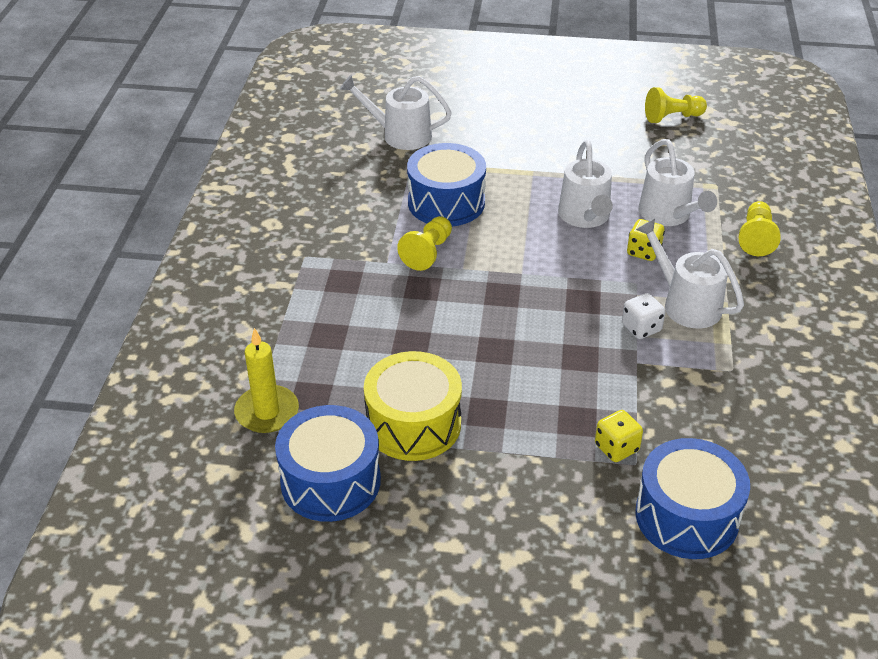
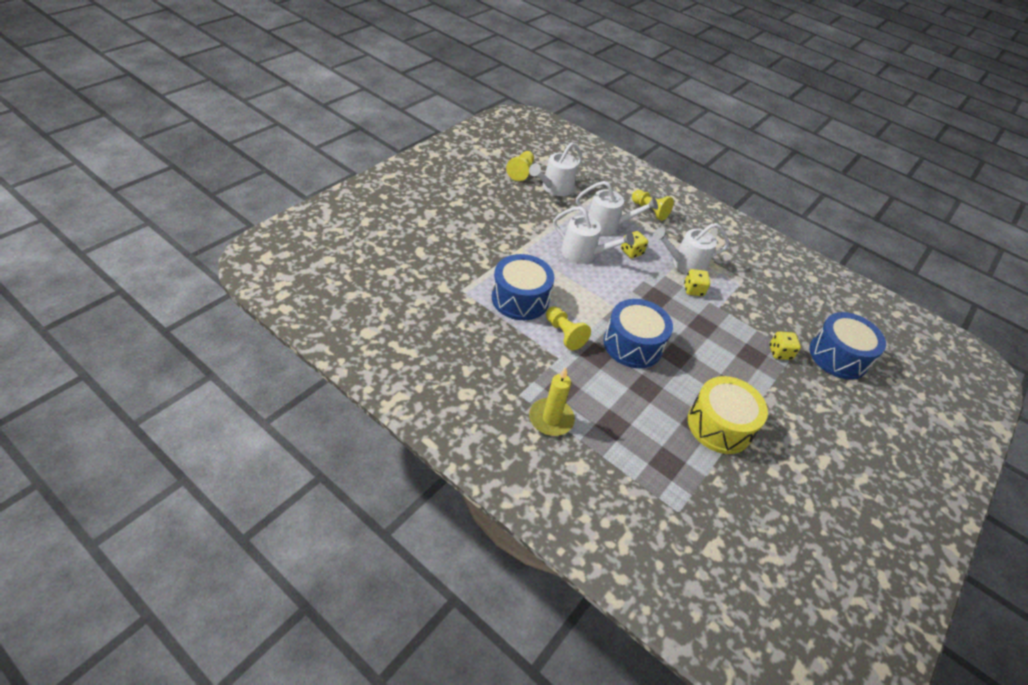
camera: 65 degrees left, 5 degrees up
yellow candle [234,328,299,433] -> yellow candle moved to [529,367,575,436]
blue drum [275,405,381,522] -> blue drum moved to [603,299,673,368]
white watering can [340,75,452,150] -> white watering can moved to [529,142,582,196]
white dice [622,293,666,339] -> yellow dice [684,269,710,296]

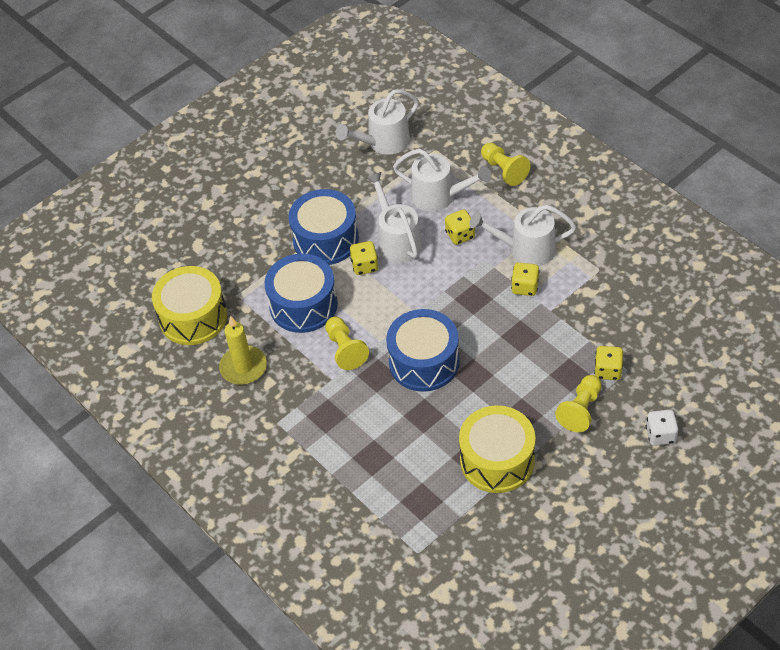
camera: 20 degrees right, 5 degrees up
yellow pawn [506,151,534,181] -> yellow pawn moved to [555,375,602,432]
yellow candle [529,367,575,436] -> yellow candle moved to [219,316,267,385]
white watering can [553,206,634,264] -> white watering can turned 150 degrees counterclockwise [366,172,423,263]
blue drum [809,312,886,380] -> blue drum moved to [289,189,359,265]
none -> yellow drum [152,266,227,345]
none -> yellow dice [349,241,378,275]
none -> white dice [646,410,678,446]

